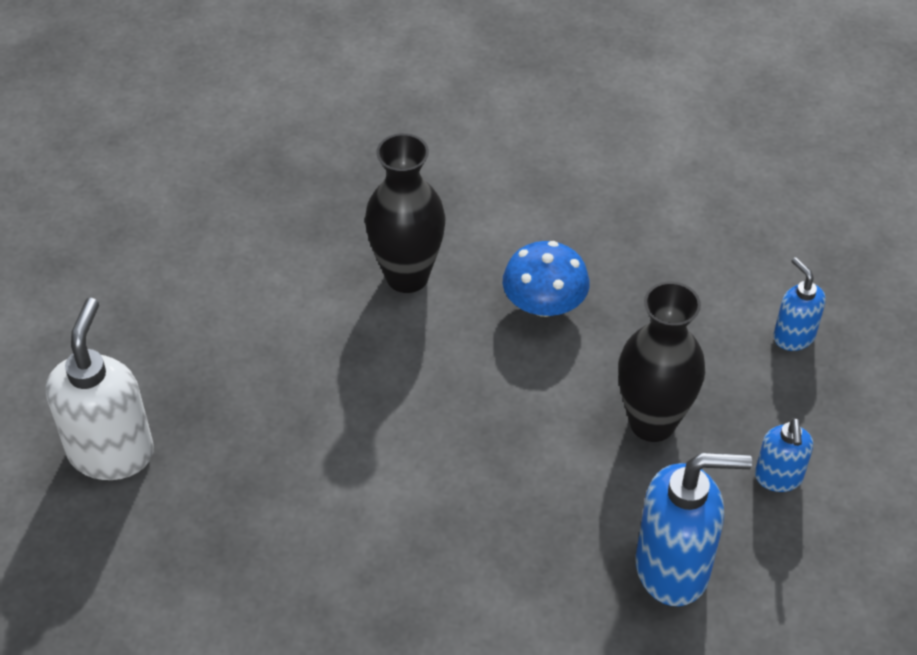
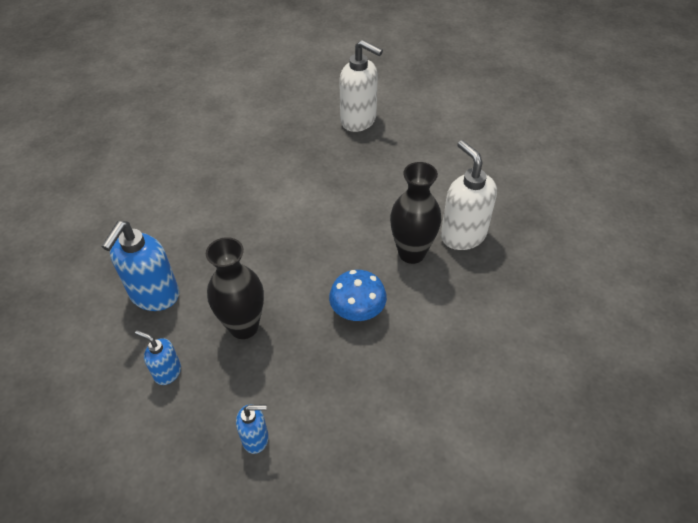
camera: 115 degrees right, 0 degrees up
none -> white soap dispenser [441,140,497,250]

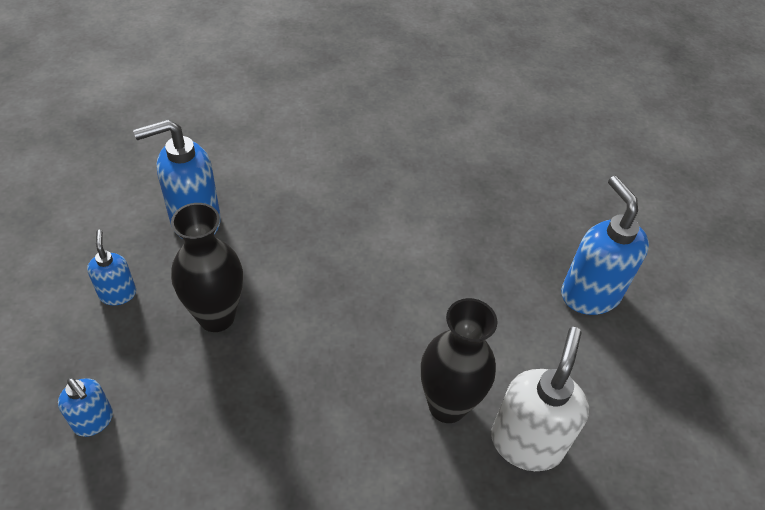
camera: 45 degrees right, 0 degrees up
blue mushroom [329,270,387,321] -> none
white soap dispenser [339,40,383,132] -> none
none -> blue soap dispenser [561,176,649,315]

